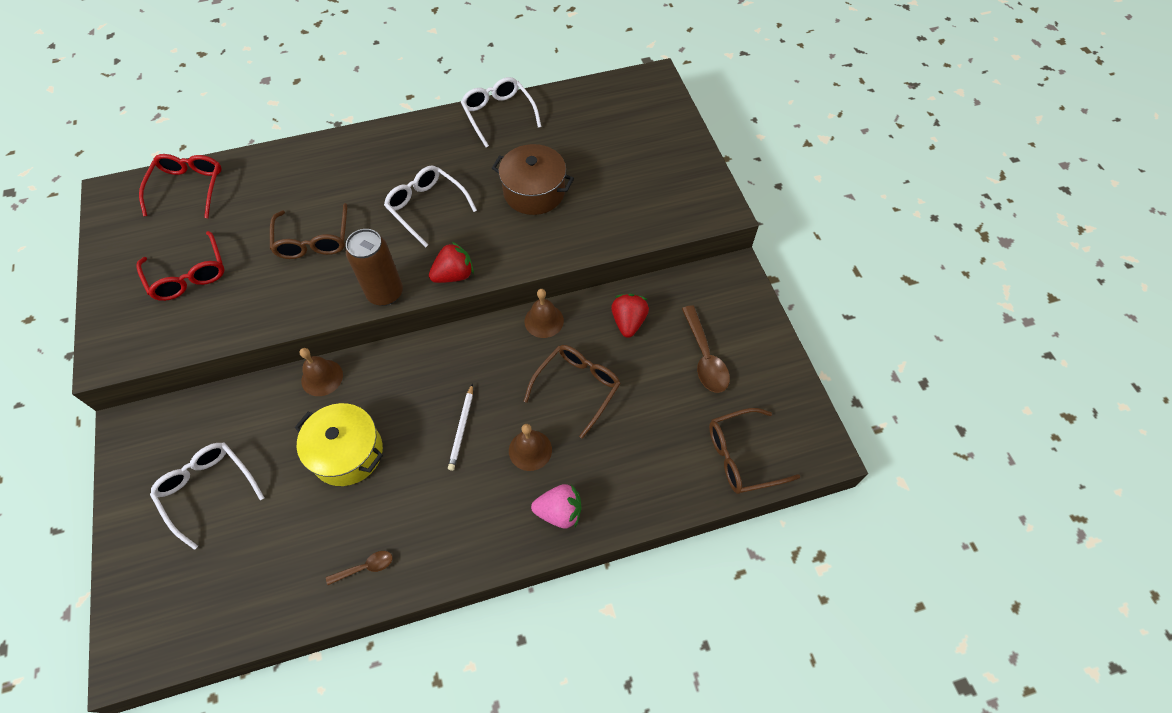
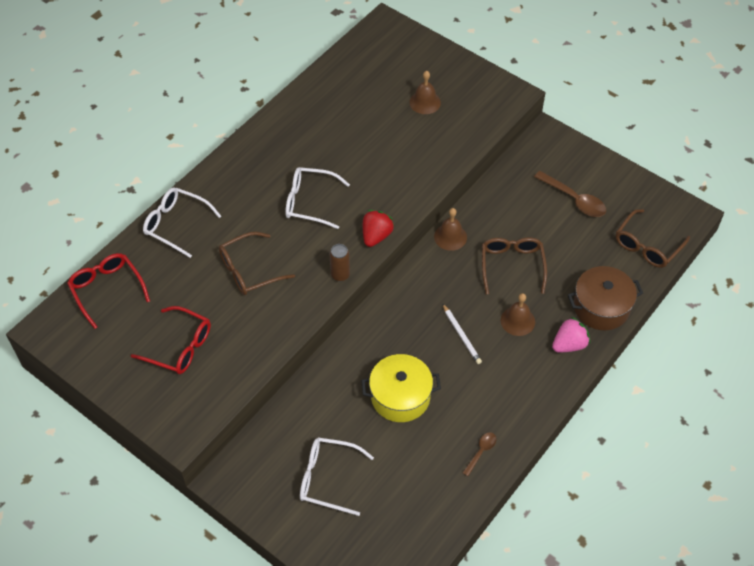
camera: 35 degrees left, 5 degrees down
brown glasses [270,203,347,259] -> brown glasses turned 105 degrees clockwise [219,232,295,295]
brown bell [300,348,343,396] -> brown bell moved to [409,71,441,114]
brown can [346,229,403,306] -> brown can [330,244,350,281], size x0.60
white glasses [461,77,541,148] -> white glasses moved to [143,187,221,258]
brown pot [492,144,574,215] -> brown pot moved to [568,266,643,330]
red strawberry [611,294,649,338] -> none

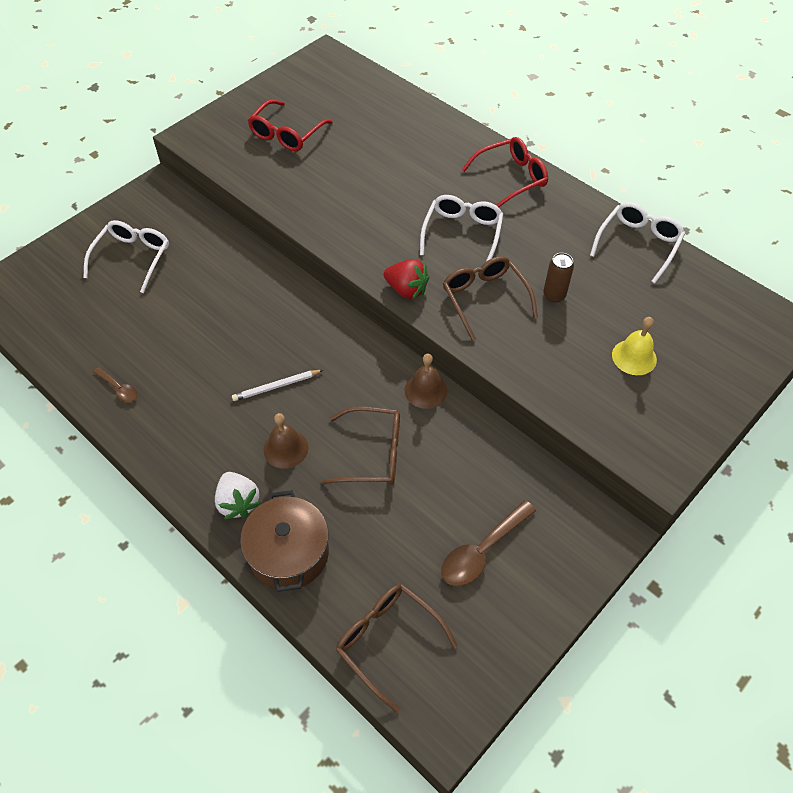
camera: 95 degrees right, 0 degrees up
red glasses [67,253,150,329] -> red glasses moved to [462,137,548,207]
white glasses [143,187,221,258] -> white glasses moved to [590,202,685,283]
brown glasses [219,232,295,295] -> brown glasses moved to [443,256,538,341]
brown can [330,244,350,281] -> brown can moved to [543,253,574,303]
yellow pot [361,354,441,422] -> none
brown bell [409,71,441,114] -> yellow bell [612,317,657,375]
pink strawberry [552,317,590,352] -> white strawberry [215,472,261,519]

